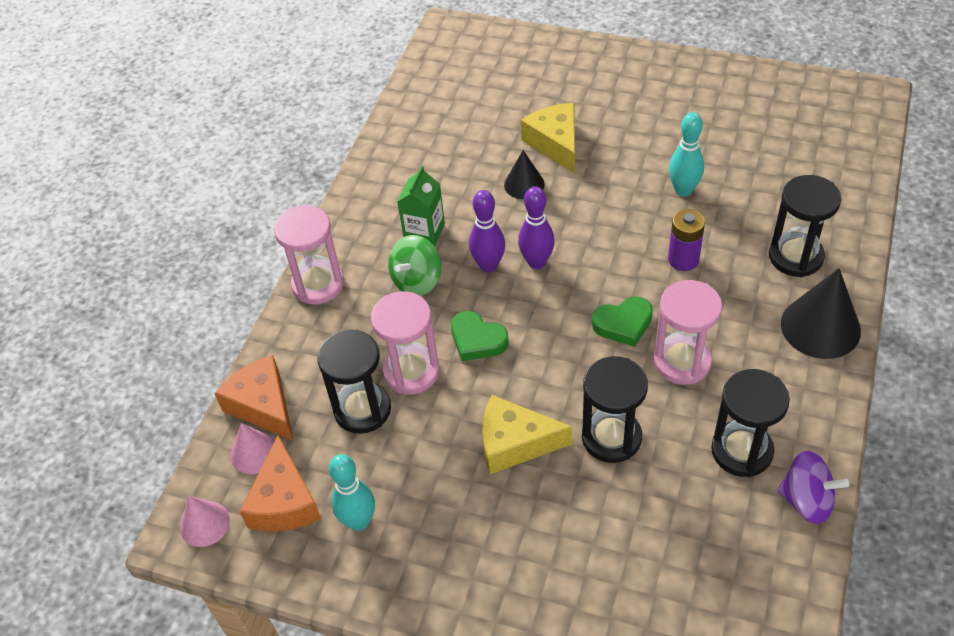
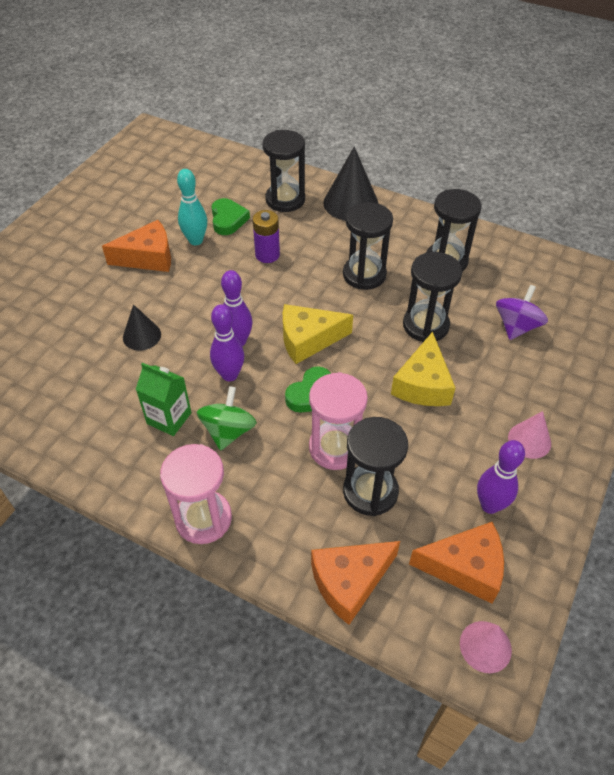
camera: 85 degrees left, 0 degrees up
pink cone [231,423,275,474] -> pink cone moved to [508,411,551,459]
turquoise bowling pin [329,454,375,531] -> purple bowling pin [477,440,525,514]
green spinning top [388,235,441,296] -> green spinning top turned 120 degrees counterclockwise [197,386,257,451]
yellow cheese [521,103,575,174] -> yellow cheese moved to [283,304,353,364]
green heart [592,296,653,347] -> green heart moved to [212,198,250,235]
pink hourglass [654,280,722,385] -> black hourglass [343,202,393,290]
purple spinning top [777,451,849,524] -> purple spinning top moved to [496,285,548,340]
none -> orange cheese [102,220,171,272]

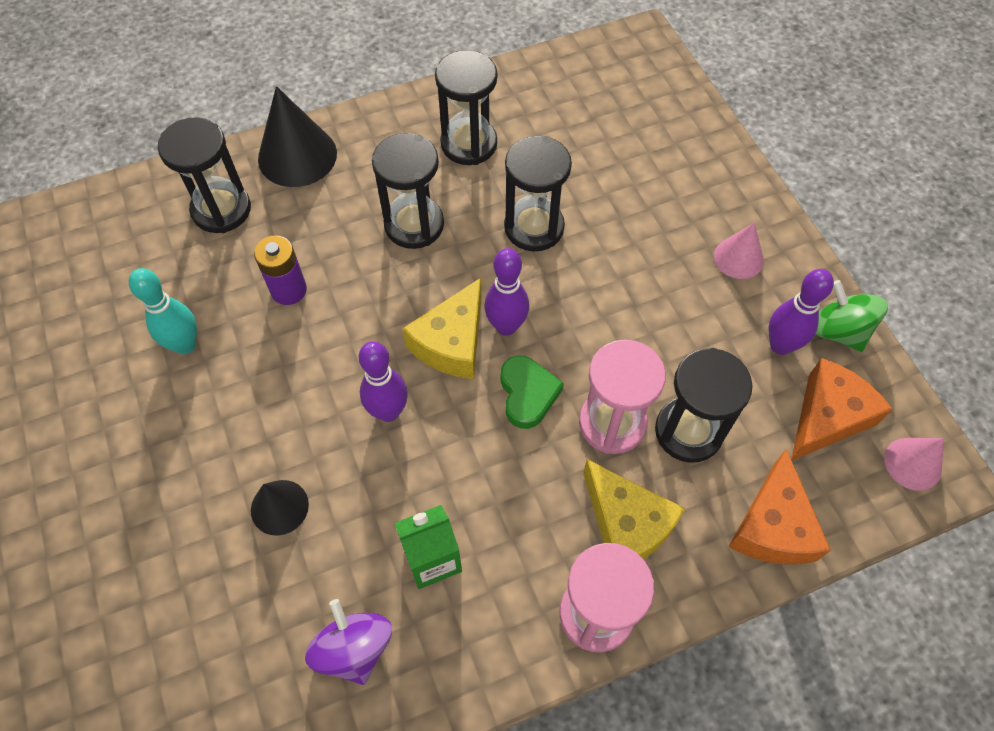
camera: 50 degrees left, 10 degrees up
orange cheese [102,220,171,272] -> none
green spinning top [197,386,257,451] -> green spinning top moved to [815,280,888,352]
purple bowling pin [210,304,244,381] -> purple bowling pin moved to [485,248,529,336]
green heart [212,198,250,235] -> none
yellow cheese [391,332,456,406] -> yellow cheese moved to [583,459,686,560]
purple spinning top [496,285,548,340] -> purple spinning top moved to [305,599,392,685]

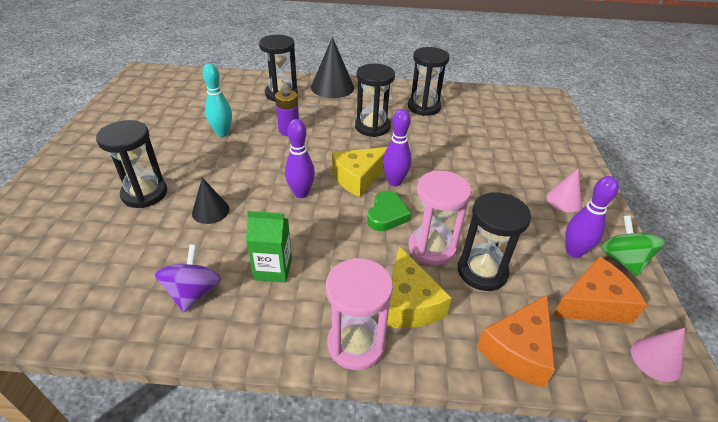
camera: 25 degrees right, 20 degrees down
black hourglass [504,136,572,251] -> black hourglass moved to [96,120,167,208]

